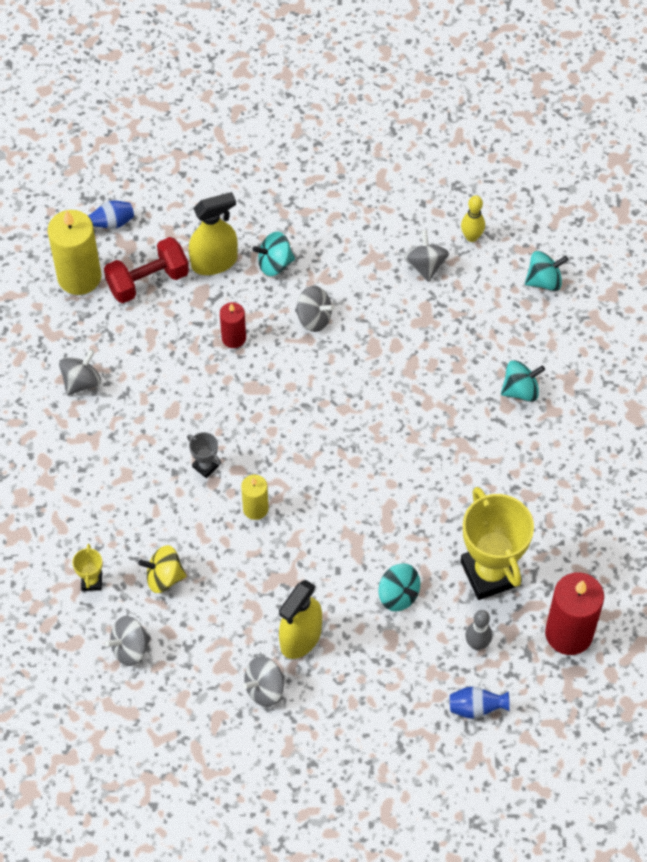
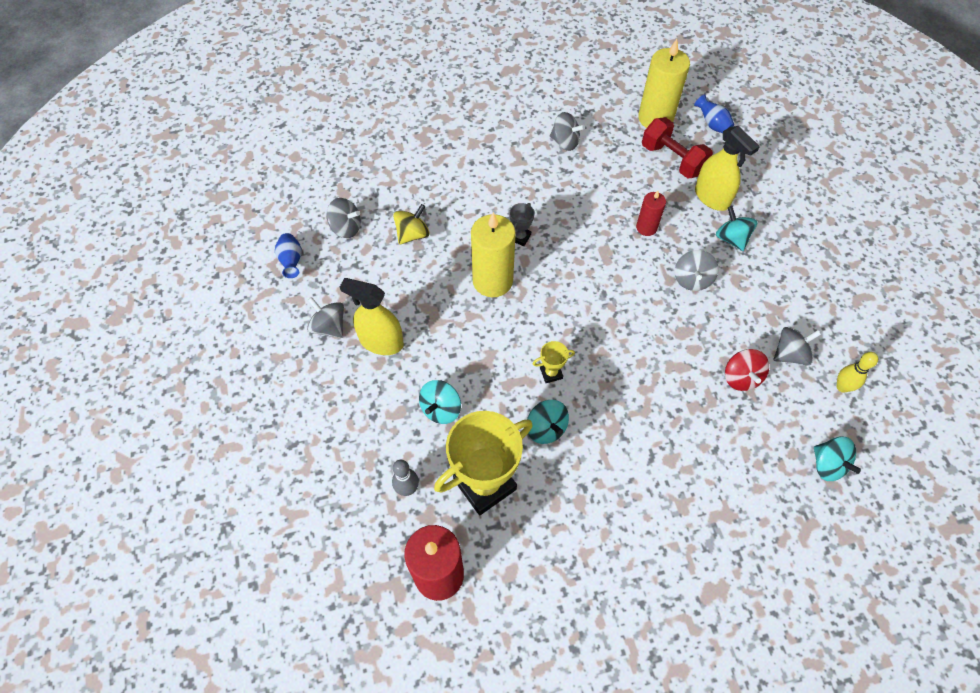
camera: 75 degrees right, 0 degrees up
yellow trophy [72,544,103,591] -> yellow trophy moved to [533,341,575,383]
grey spinning top [105,616,151,666] -> grey spinning top turned 150 degrees clockwise [326,198,361,238]
yellow spinning top [138,545,187,593] -> yellow spinning top turned 60 degrees clockwise [393,204,429,245]
yellow candle [241,475,269,520] -> yellow candle [471,212,516,297], size x1.82
blue vase [450,686,510,719] -> blue vase moved to [275,233,302,278]
turquoise spinning top [501,360,545,402] -> turquoise spinning top moved to [527,400,569,444]
none -> red spinning top [725,349,769,391]

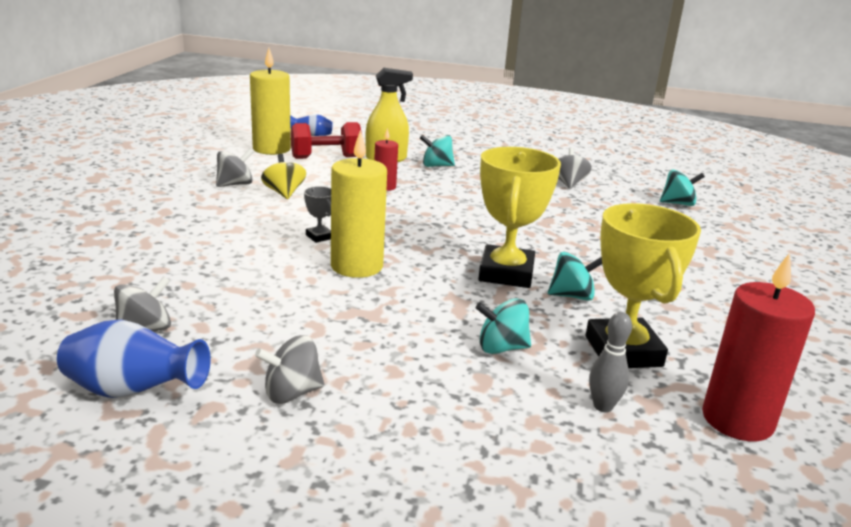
camera: 65 degrees left, 35 degrees down
blue vase [275,233,302,278] -> blue vase [57,319,211,398], size x1.65
yellow spray bottle [340,278,404,355] -> none
yellow spinning top [393,204,429,245] -> yellow spinning top moved to [261,154,306,199]
turquoise spinning top [419,380,461,424] -> turquoise spinning top turned 120 degrees clockwise [476,298,531,354]
yellow trophy [533,341,575,383] -> yellow trophy [479,147,561,288], size x2.33
grey spinning top [675,250,719,291] -> none
red spinning top [725,349,769,391] -> none
yellow bowling pin [836,352,878,393] -> none

